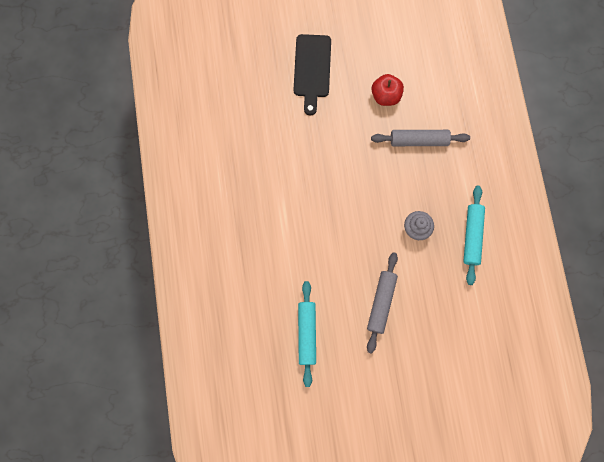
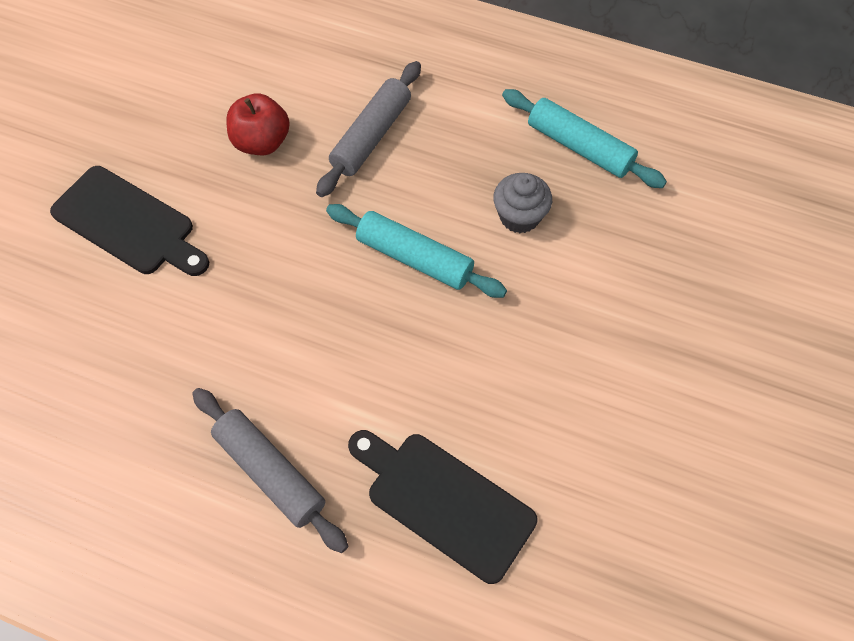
camera: 60 degrees left, 15 degrees down
turquoise rolling pin [298,281,316,387] -> turquoise rolling pin moved to [326,204,507,298]
grey rolling pin [367,252,398,354] -> grey rolling pin moved to [192,388,348,553]
none -> black cutting board [348,430,537,584]

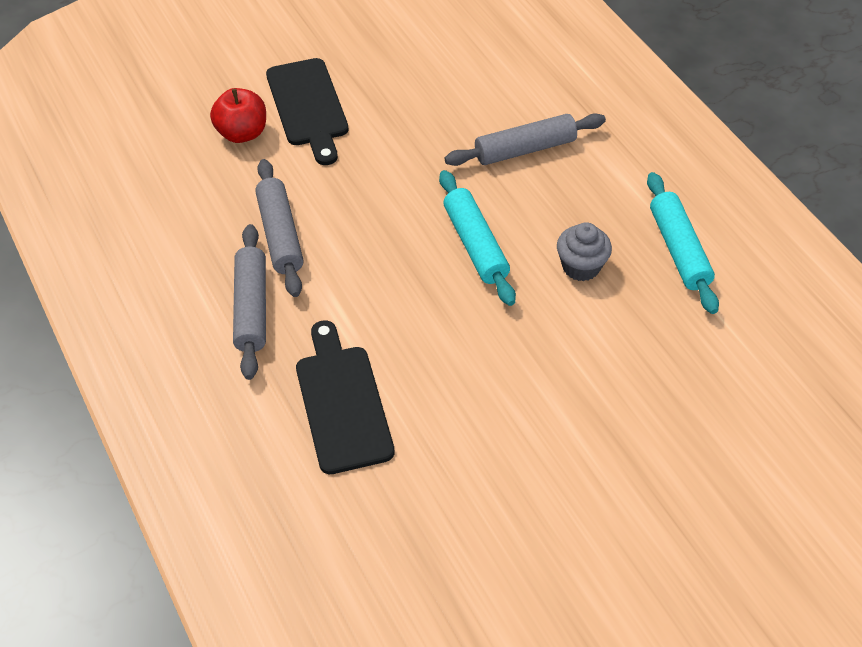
camera: 40 degrees right, 10 degrees down
red apple [226,93,290,155] -> red apple moved to [210,88,266,143]
none -> grey rolling pin [255,159,304,297]

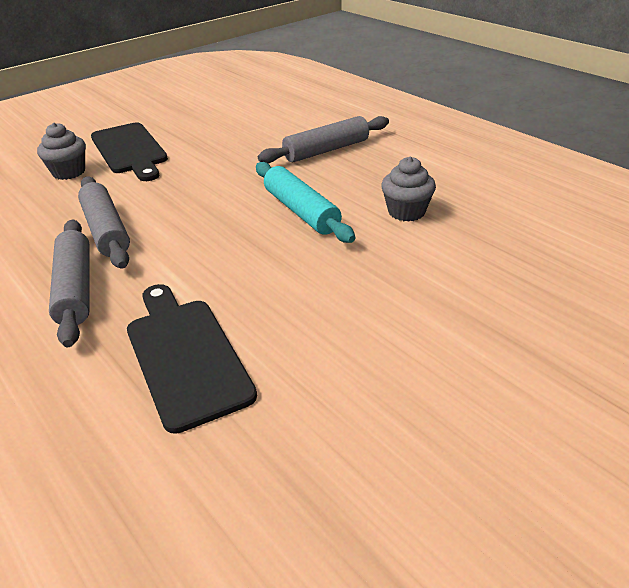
camera: 10 degrees left, 15 degrees down
red apple [210,88,266,143] -> grey cupcake [37,123,86,180]
turquoise rolling pin [647,172,719,314] -> none

